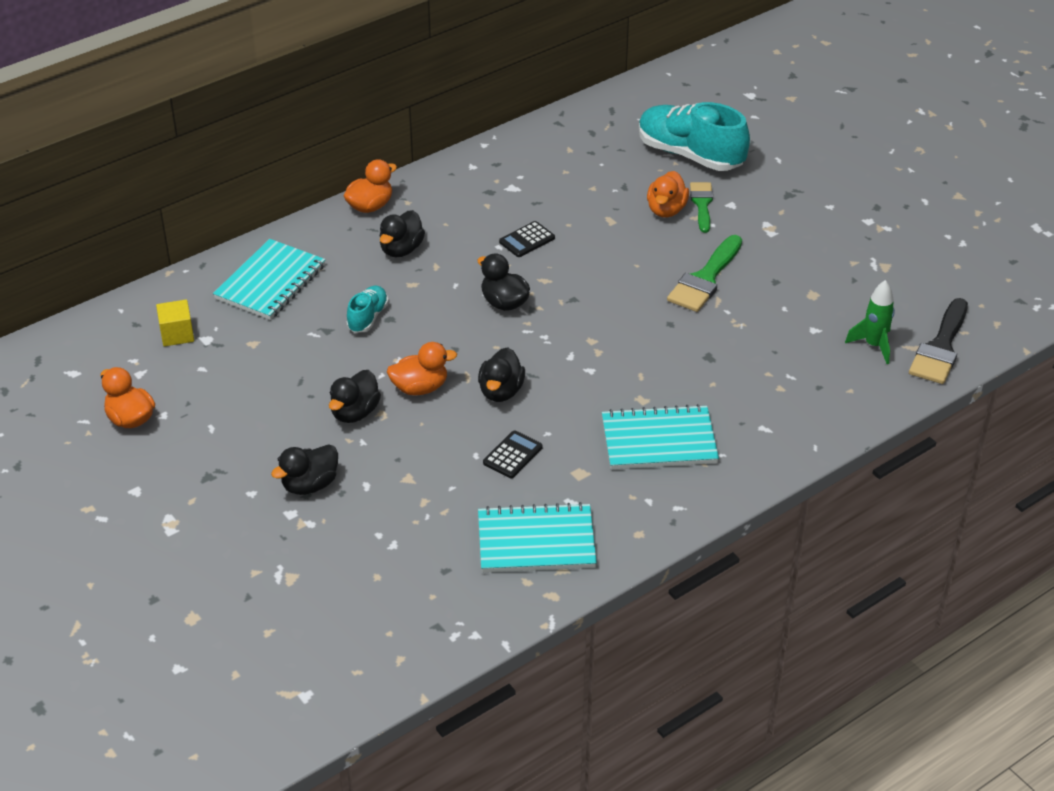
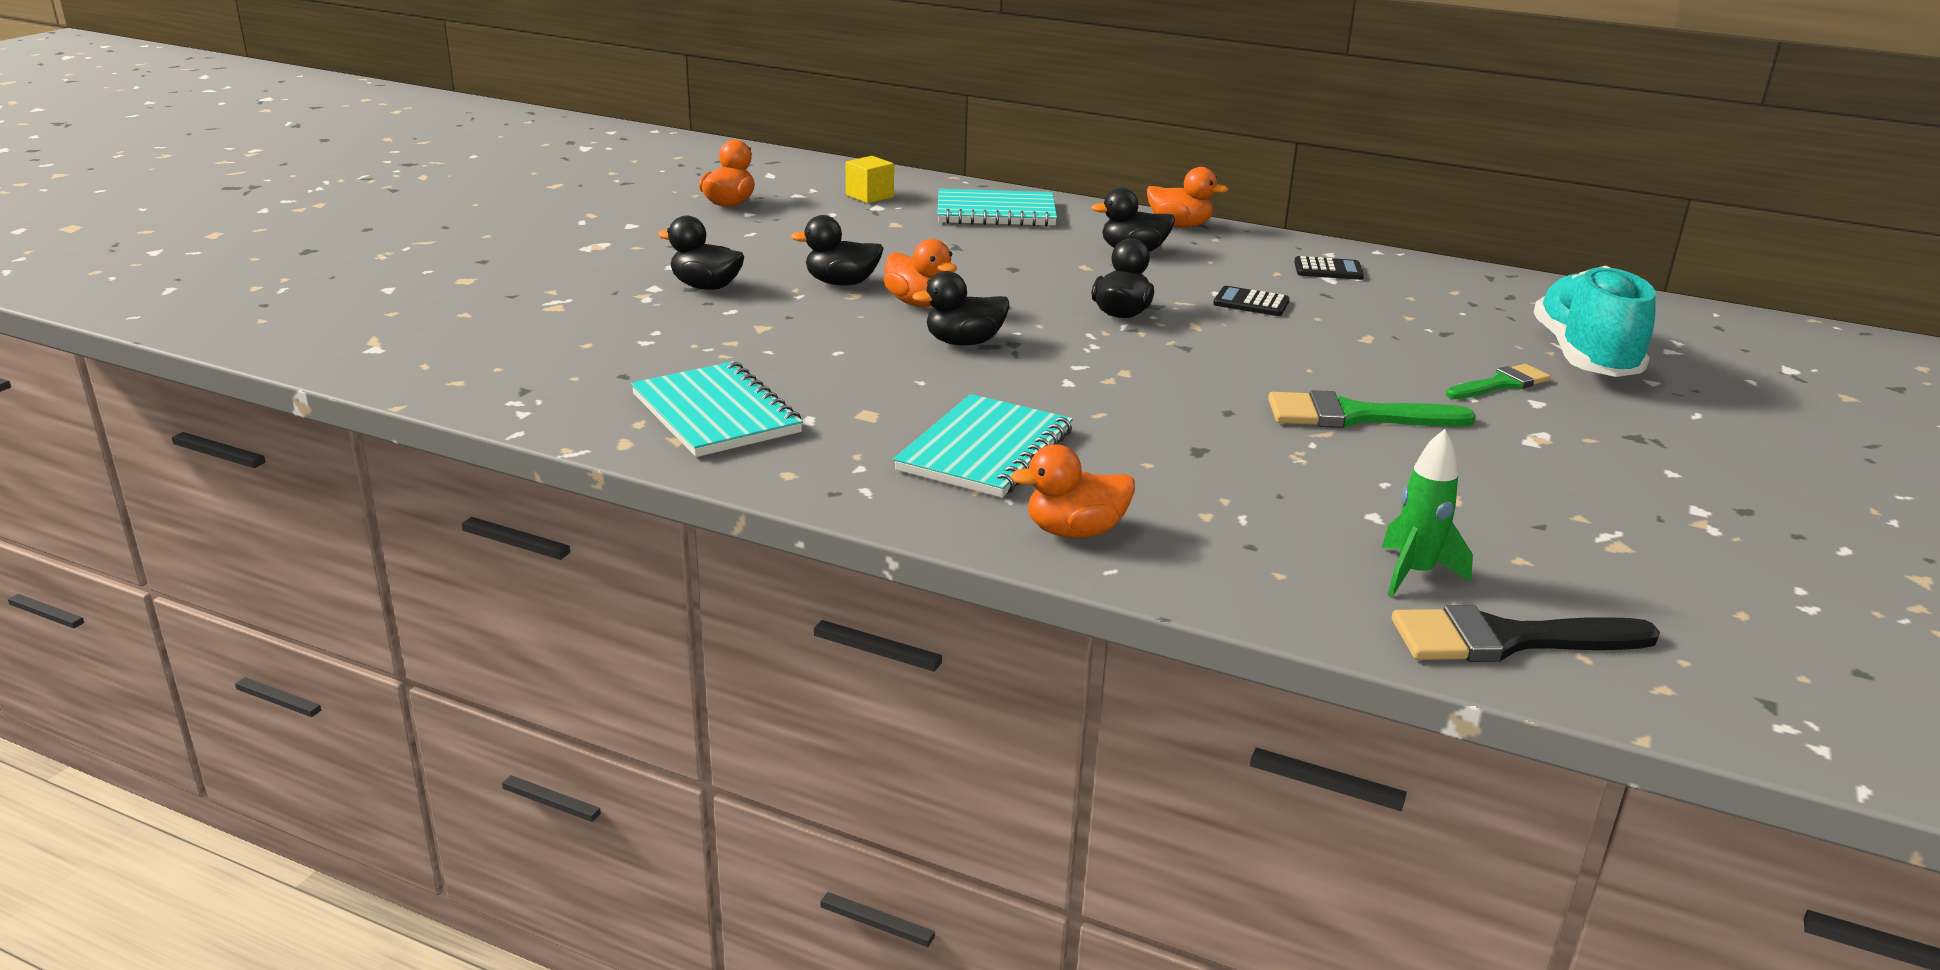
camera: 60 degrees right, 15 degrees down
turquoise shoe [346,286,389,333] -> none
black calculator [483,430,543,478] -> black calculator moved to [1294,256,1364,280]
turquoise notebook [602,404,719,470] -> turquoise notebook turned 60 degrees clockwise [893,394,1073,498]
orange duck [647,171,689,218] -> orange duck moved to [1011,444,1135,538]

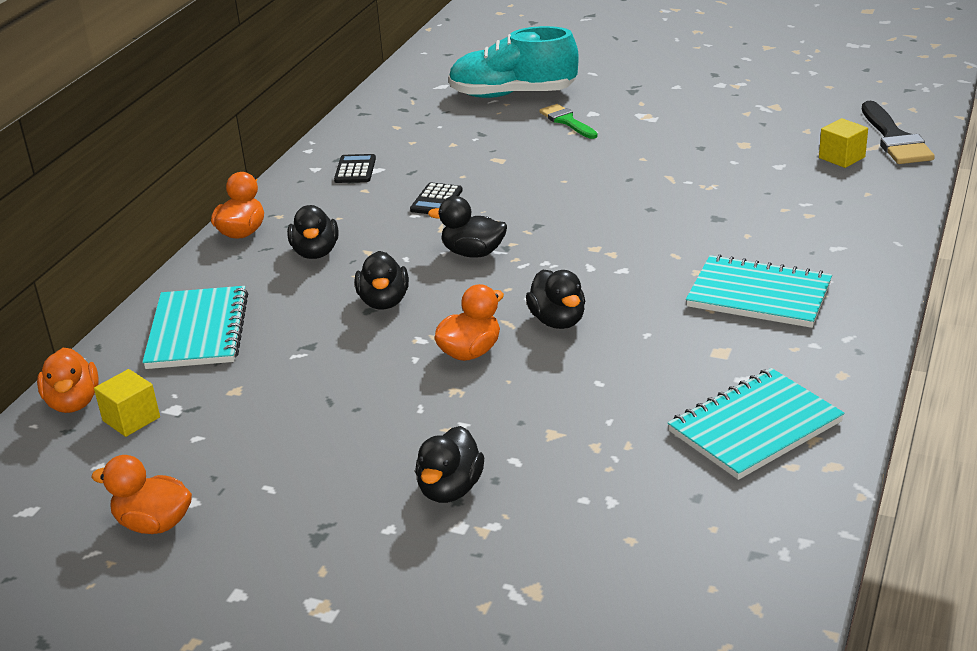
camera: 90 degrees left, 5 degrees up
black duck [791,215,884,285] -> black duck moved to [355,251,409,309]
orange duck [1011,444,1135,538] -> orange duck moved to [37,348,99,413]
green brush [1268,390,1476,428] -> none
green rocket [1382,429,1473,597] -> yellow cube [819,118,868,168]

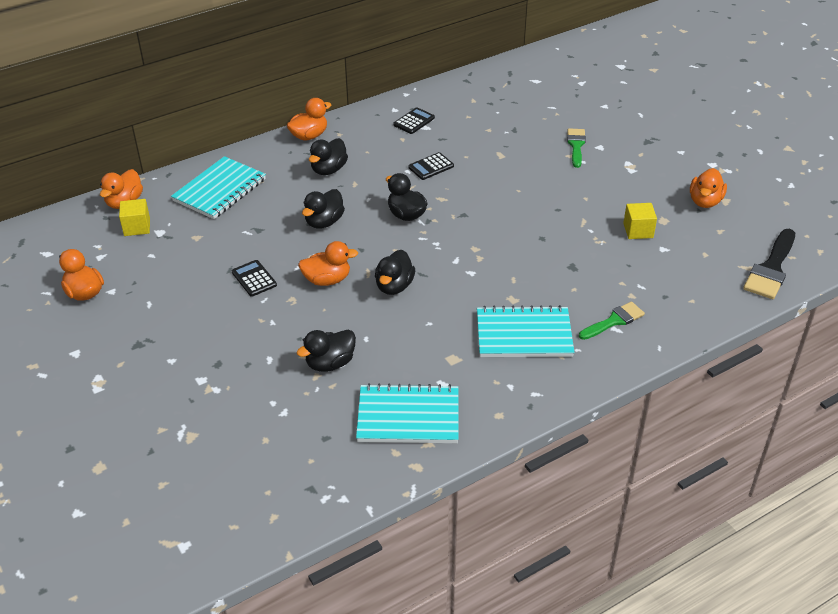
camera: 35 degrees right, 10 degrees up
black duck [415,426,484,503] -> black duck moved to [296,330,356,372]
turquoise shoe [449,26,579,98] -> none
turquoise notebook [686,254,832,328] -> turquoise notebook turned 60 degrees counterclockwise [477,305,574,357]
yellow cube [819,118,868,168] -> yellow cube moved to [623,203,657,239]
none -> black calculator [232,260,277,297]
none -> green brush [579,302,645,340]
none -> orange duck [690,168,727,208]

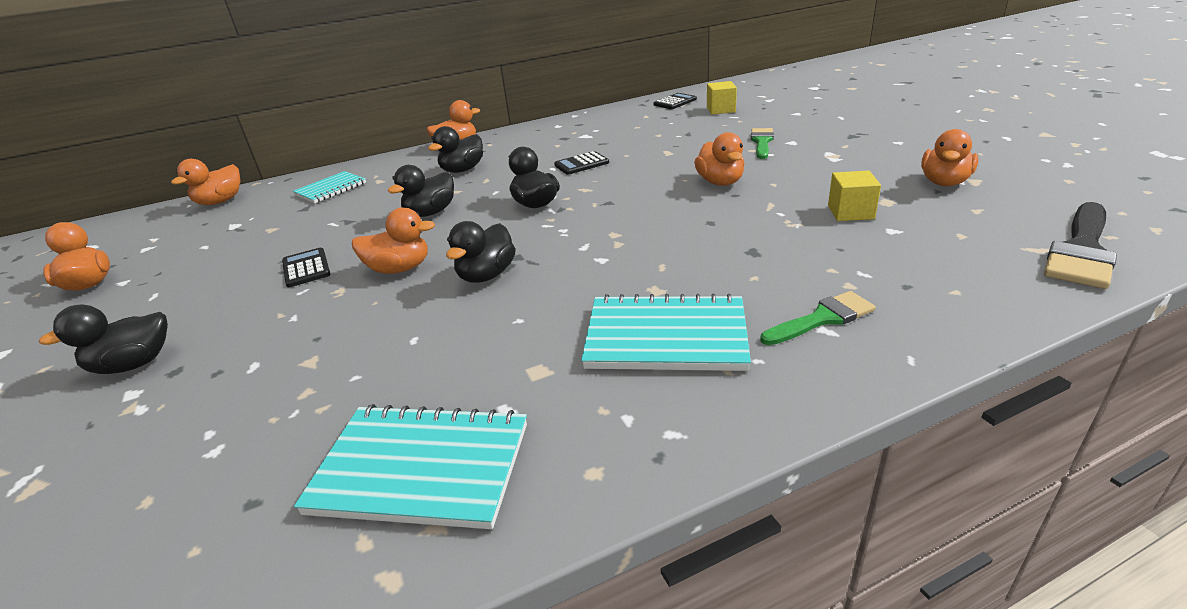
camera: 10 degrees right, 10 degrees down
yellow cube [119,199,150,236] -> yellow cube moved to [707,81,737,115]
turquoise notebook [171,156,266,219] -> turquoise notebook [293,171,366,203], size x0.62
black duck [296,330,356,372] -> black duck moved to [39,304,168,374]
black calculator [393,107,435,134] -> black calculator moved to [654,93,697,109]
none -> orange duck [694,132,744,186]

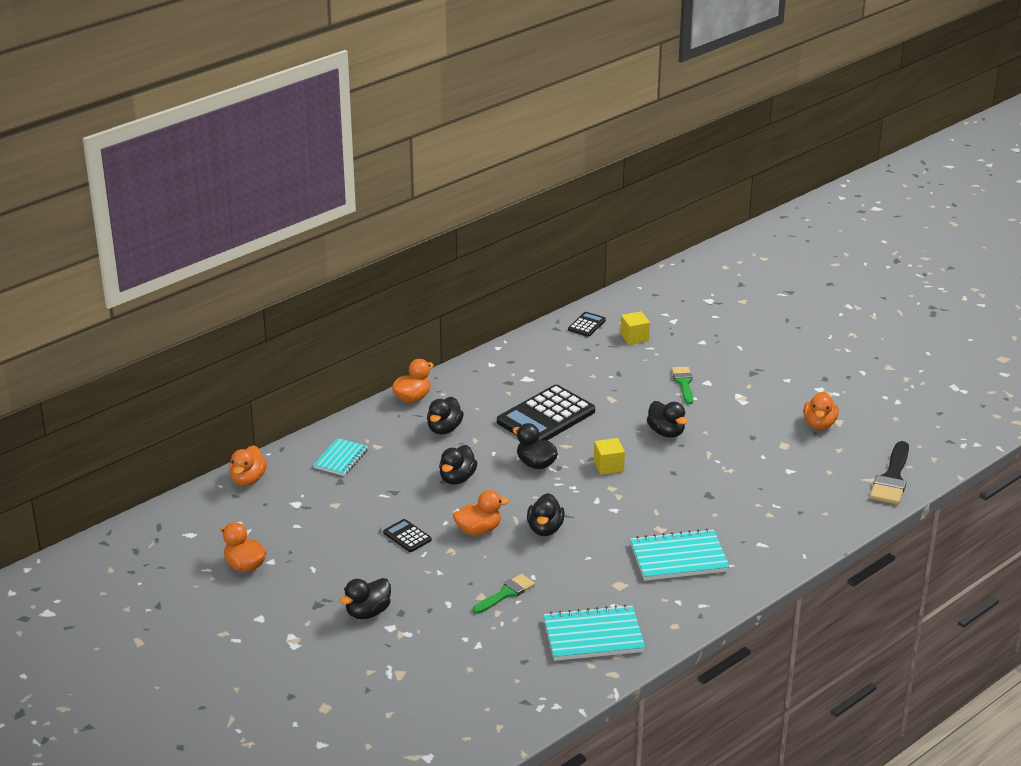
camera: 20 degrees left, 0 degrees up
black calculator [554,151,609,175] -> black calculator [497,385,595,440], size x2.18
orange duck [694,132,744,186] -> black duck [647,401,687,438]
green brush [760,291,876,345] -> green brush moved to [473,574,535,614]
yellow cube [828,171,881,221] -> yellow cube moved to [594,438,625,475]

